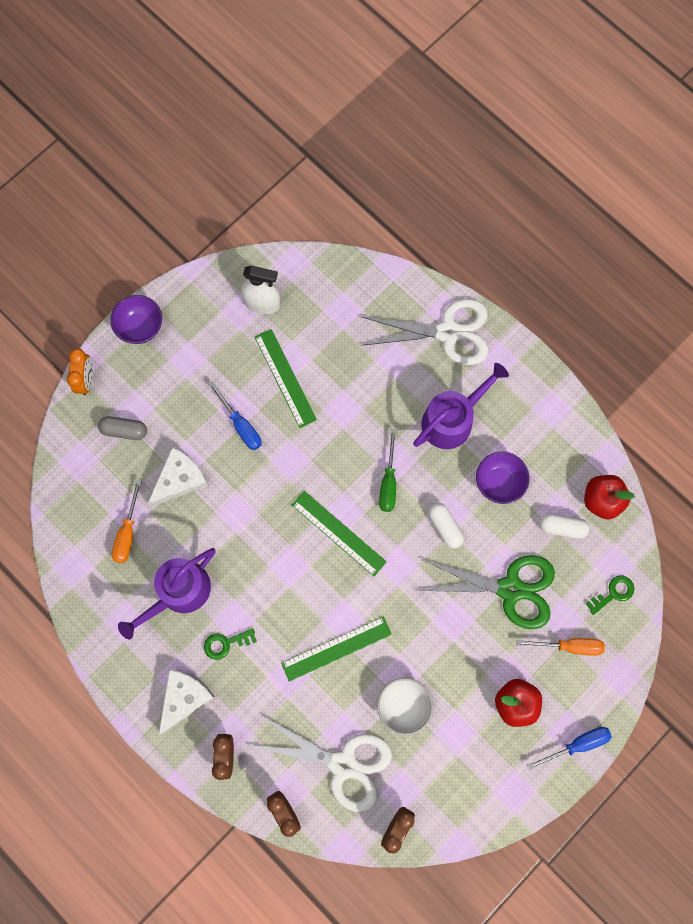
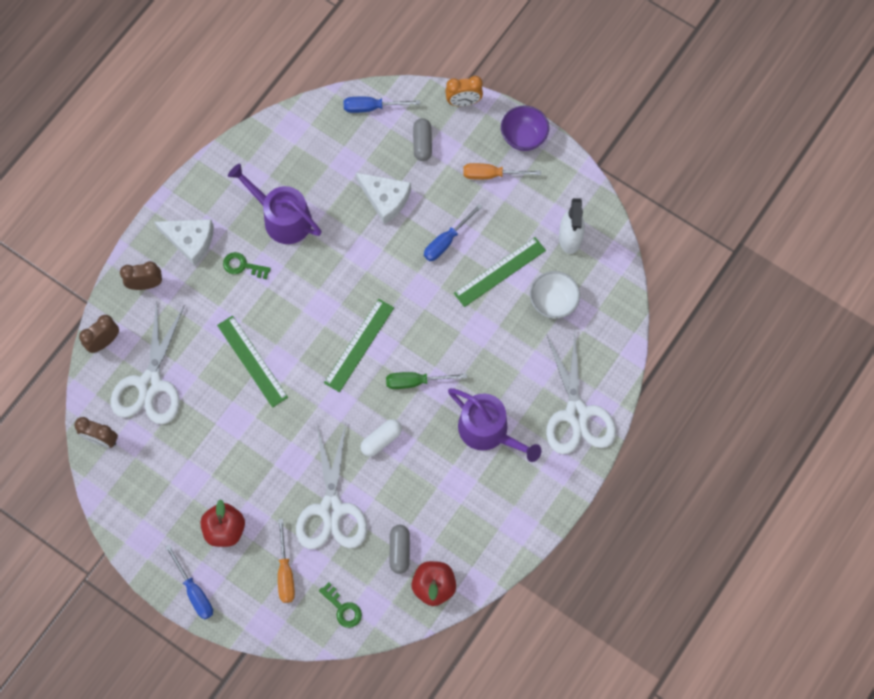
camera: 80 degrees right, 5 degrees down
orange screwdriver [112,480,142,563] -> orange screwdriver moved to [463,163,541,179]
green key [204,628,257,660] -> green key turned 45 degrees counterclockwise [223,252,271,279]
white bowl [377,678,433,735] -> white bowl moved to [530,271,580,319]
green scissors [417,555,555,629] -> white scissors [296,423,367,549]
purple bowl [476,452,530,504] -> none
white capsule [539,513,590,539] -> grey capsule [389,525,410,574]
none -> blue screwdriver [344,97,420,113]

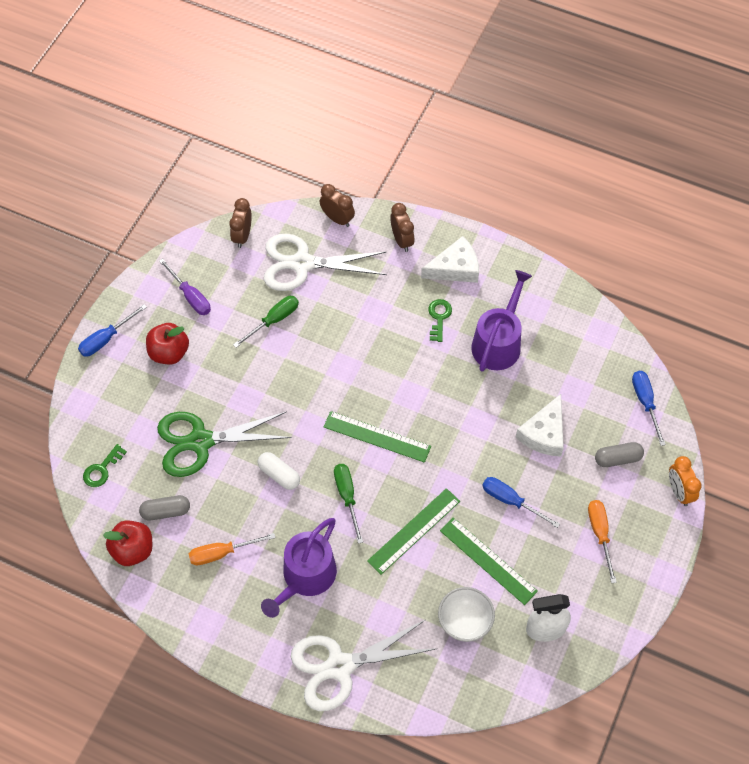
camera: 80 degrees right, 10 degrees down
white cheese [154,219,214,266] -> white cheese turned 120 degrees counterclockwise [421,236,479,283]
green ruler [217,315,288,408] -> green ruler moved to [367,488,460,575]
orange screwdriver [278,519,295,603] -> orange screwdriver moved to [189,533,276,565]
white scissors [296,423,367,549] -> green scissors [157,411,292,477]
purple bowl [501,106,549,151] -> none
none -> purple screwdriver [159,258,211,315]
none -> green screwdriver [233,296,299,348]

